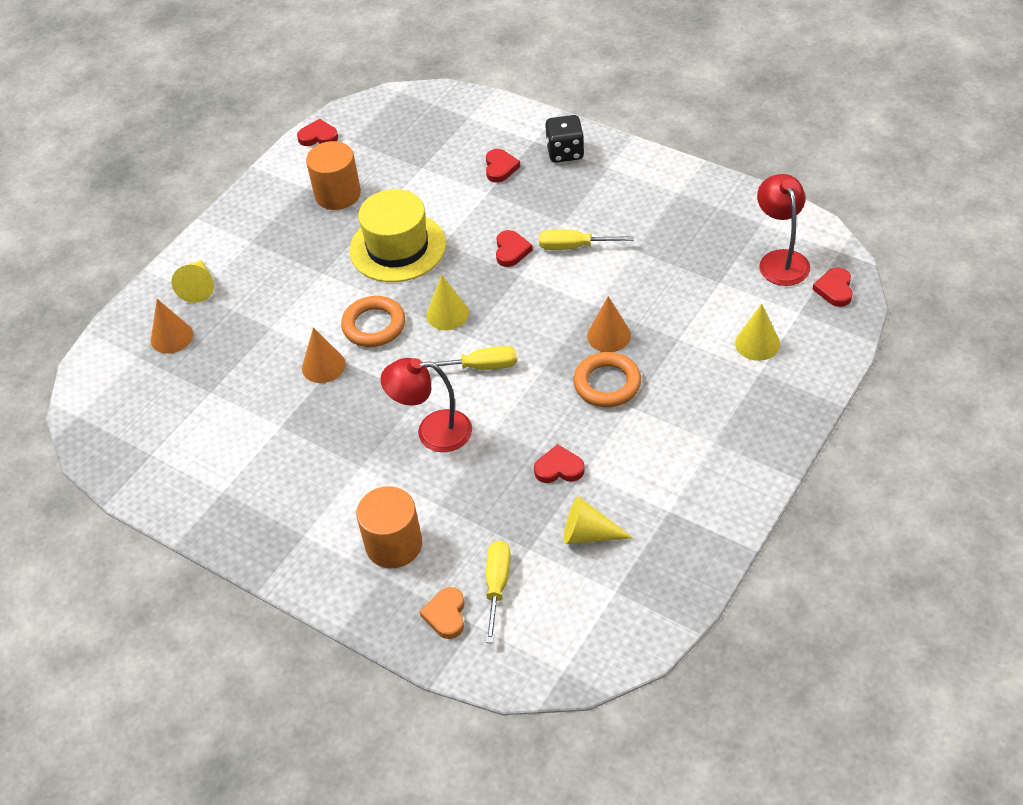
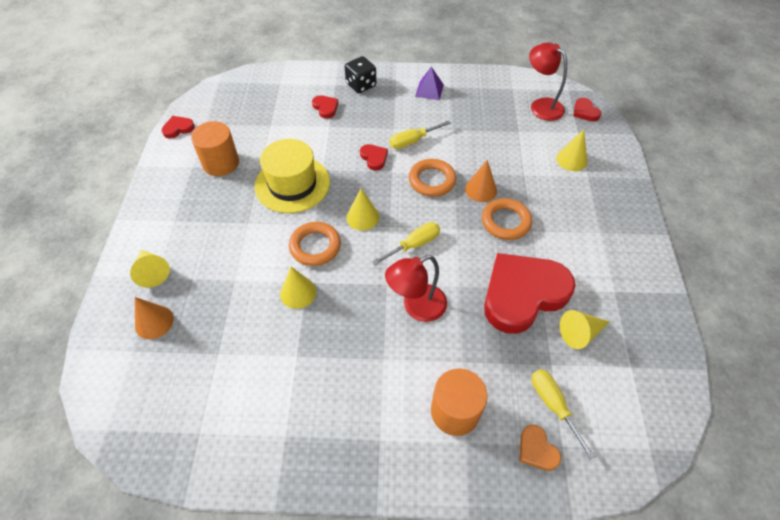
camera: 35 degrees left, 5 degrees up
orange cone [302,327,346,383] -> yellow cone [280,267,317,309]
red heart [534,444,585,483] -> red heart [484,253,576,334], size x2.47
none -> orange ring [409,159,456,197]
none -> purple pyramid [415,66,444,100]

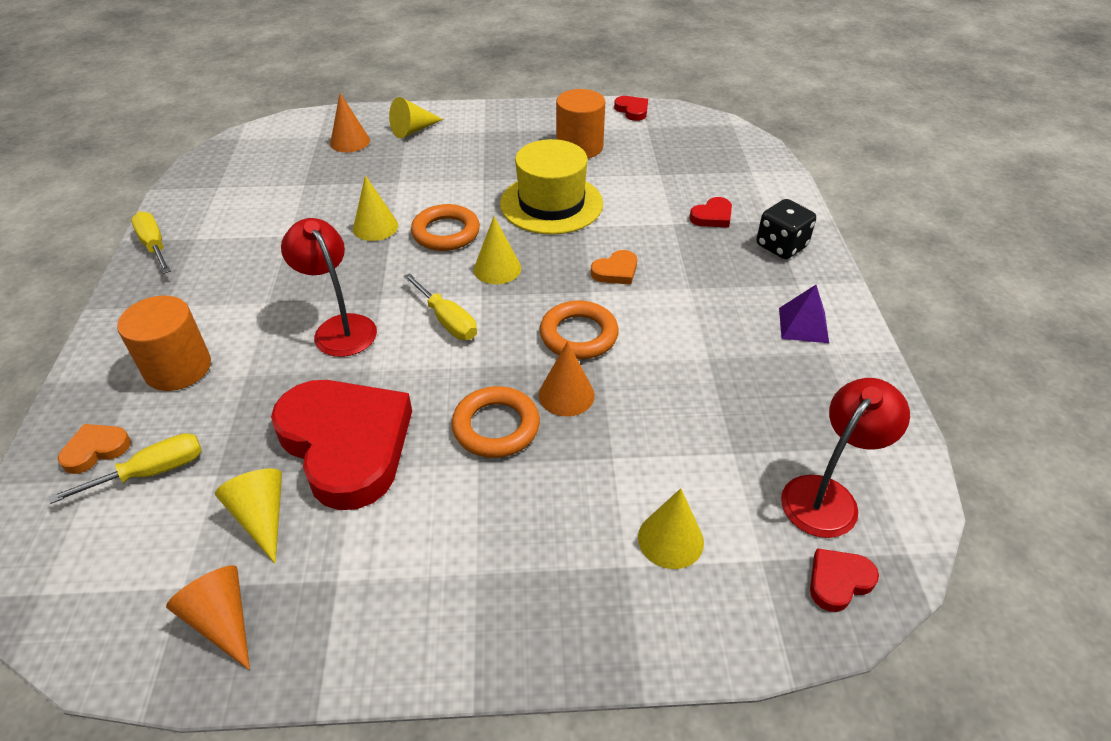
camera: 85 degrees right, 10 degrees down
red heart [360,144,388,171] -> orange heart [591,250,637,285]
yellow screwdriver [389,121,451,149] -> yellow screwdriver moved to [131,212,171,274]
none -> orange cone [166,565,250,670]

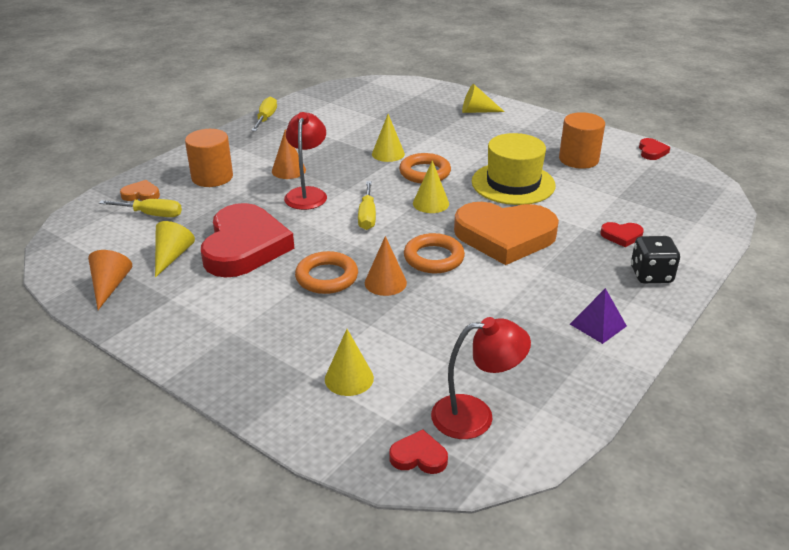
camera: 40 degrees right, 10 degrees down
orange cone [330,93,370,152] -> orange cone moved to [272,129,306,179]
orange heart [591,250,637,285] -> orange heart [454,202,559,265], size x2.47

